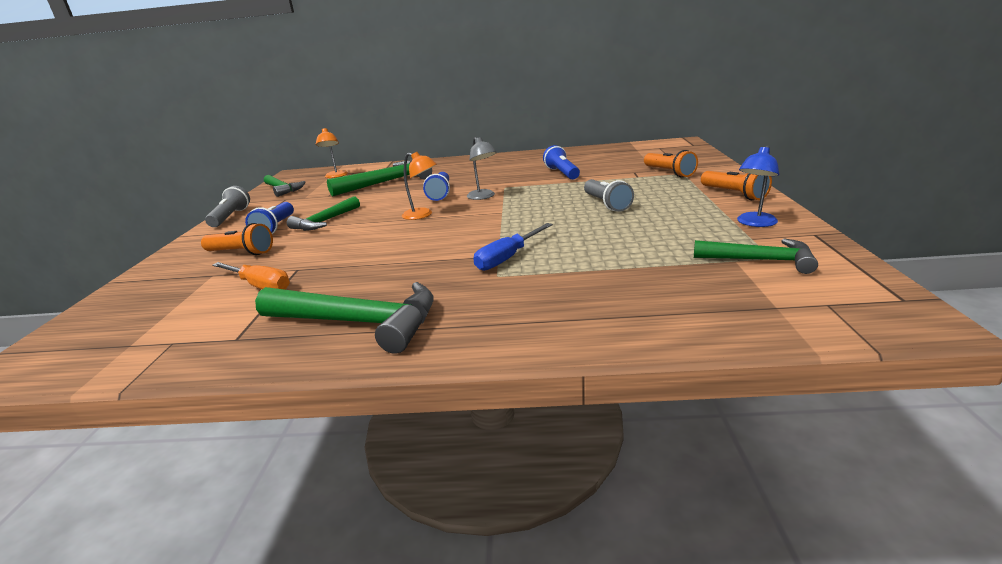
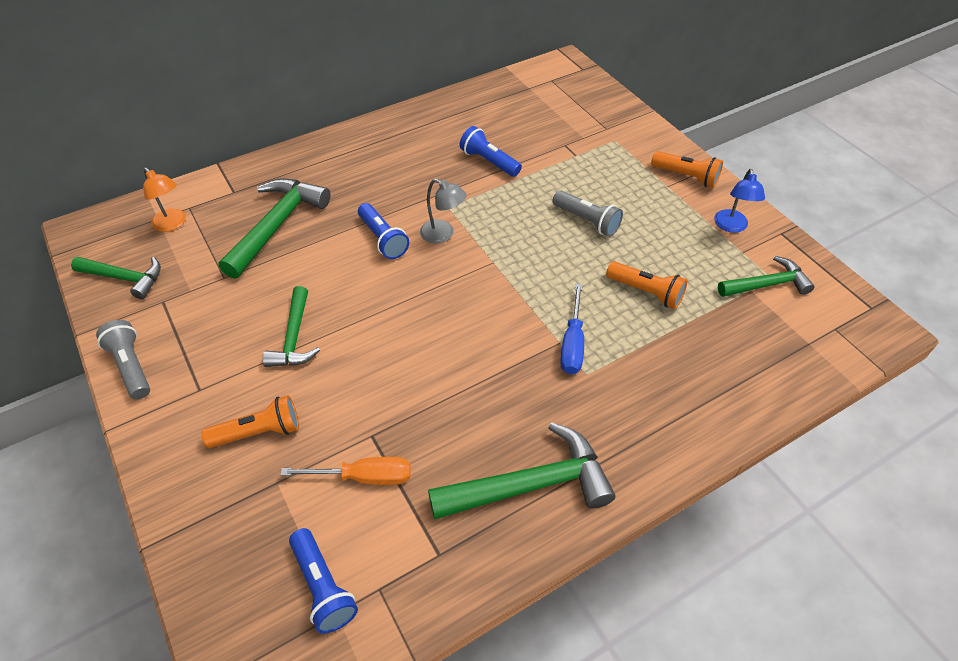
camera: 35 degrees left, 25 degrees up
blue flashlight [245,202,294,234] -> blue flashlight moved to [289,528,358,634]
orange lamp [402,152,437,220] -> none
orange flashlight [644,150,698,177] -> orange flashlight moved to [606,261,688,309]

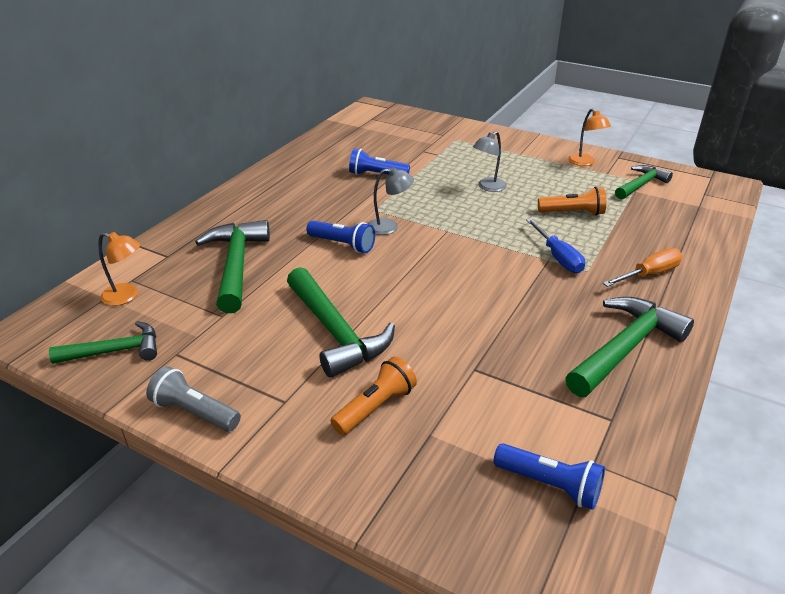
camera: 30 degrees left, 15 degrees down
green hammer [262,286,320,367] -> green hammer [287,267,395,378], size x1.59
orange screwdriver [280,457,411,485] -> orange screwdriver moved to [603,248,683,287]
grey flashlight [553,190,623,237] -> grey lamp [473,131,507,192]
orange flashlight [651,151,723,188] -> none
blue lamp [714,169,765,233] -> orange lamp [568,109,611,166]

